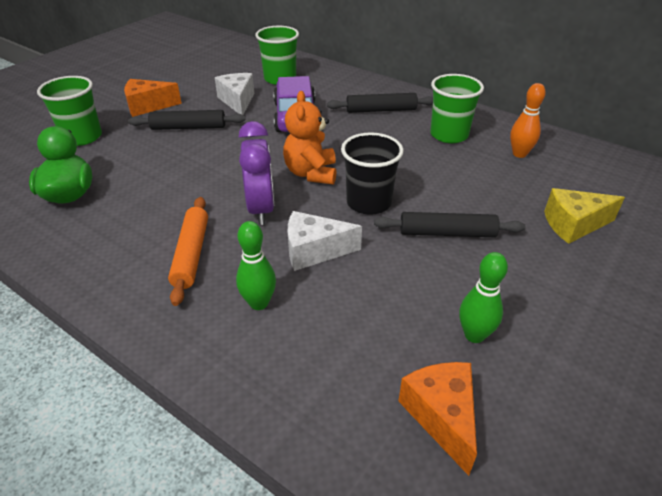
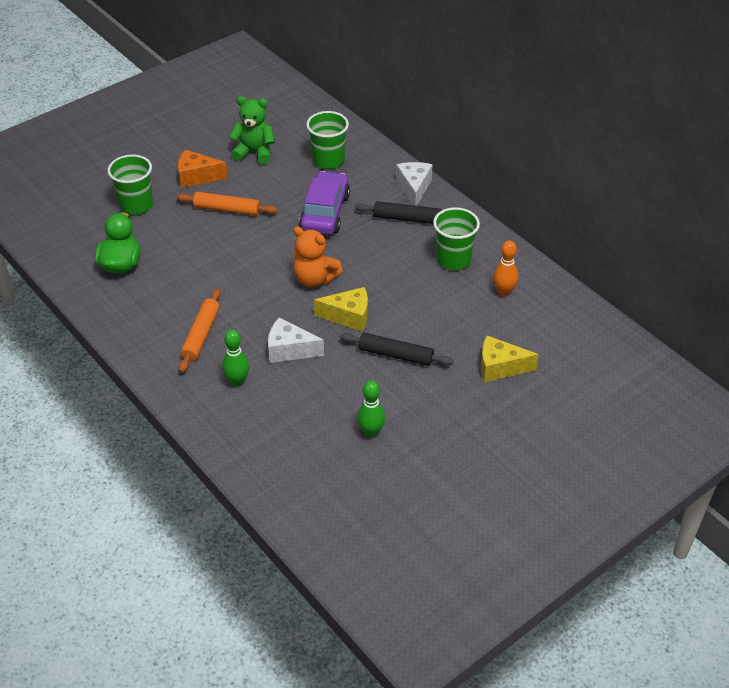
camera: 15 degrees right, 5 degrees up
black rolling pin [128,110,245,130] -> orange rolling pin [176,192,278,216]
white cheese [215,73,254,115] -> white cheese moved to [396,162,433,206]
purple clock [239,121,274,225] -> none
orange teddy bear [283,91,336,185] -> orange teddy bear turned 75 degrees counterclockwise [293,227,343,287]
black cup [341,132,404,215] -> yellow cheese [314,287,368,332]
orange cheese [398,362,477,476] -> none
none -> green teddy bear [229,96,275,164]

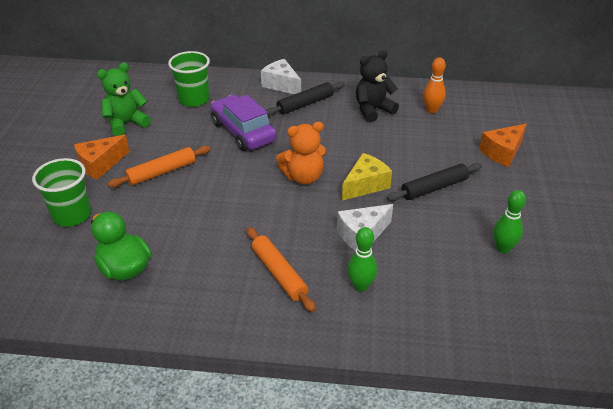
camera: 45 degrees left, 5 degrees down
green cup [433,207,480,270] -> black teddy bear [356,50,399,122]
yellow cheese [481,335,539,382] -> orange cheese [479,124,527,167]

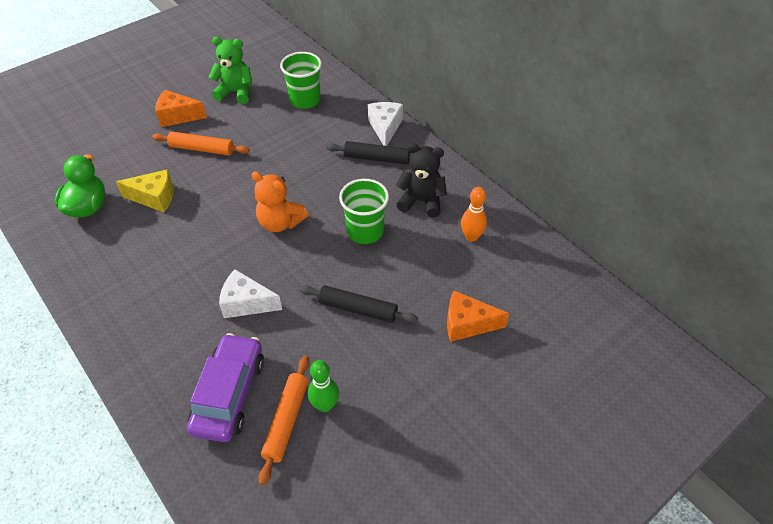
camera: 45 degrees right, 10 degrees up
green cup [32,158,91,227] -> green cup moved to [339,179,389,244]
purple car [210,95,277,151] -> purple car moved to [187,333,264,442]
orange rolling pin [246,227,316,312] -> orange rolling pin moved to [259,356,310,485]
yellow cheese [342,153,392,201] -> yellow cheese moved to [116,169,174,212]
green bowling pin [347,227,377,292] -> none

